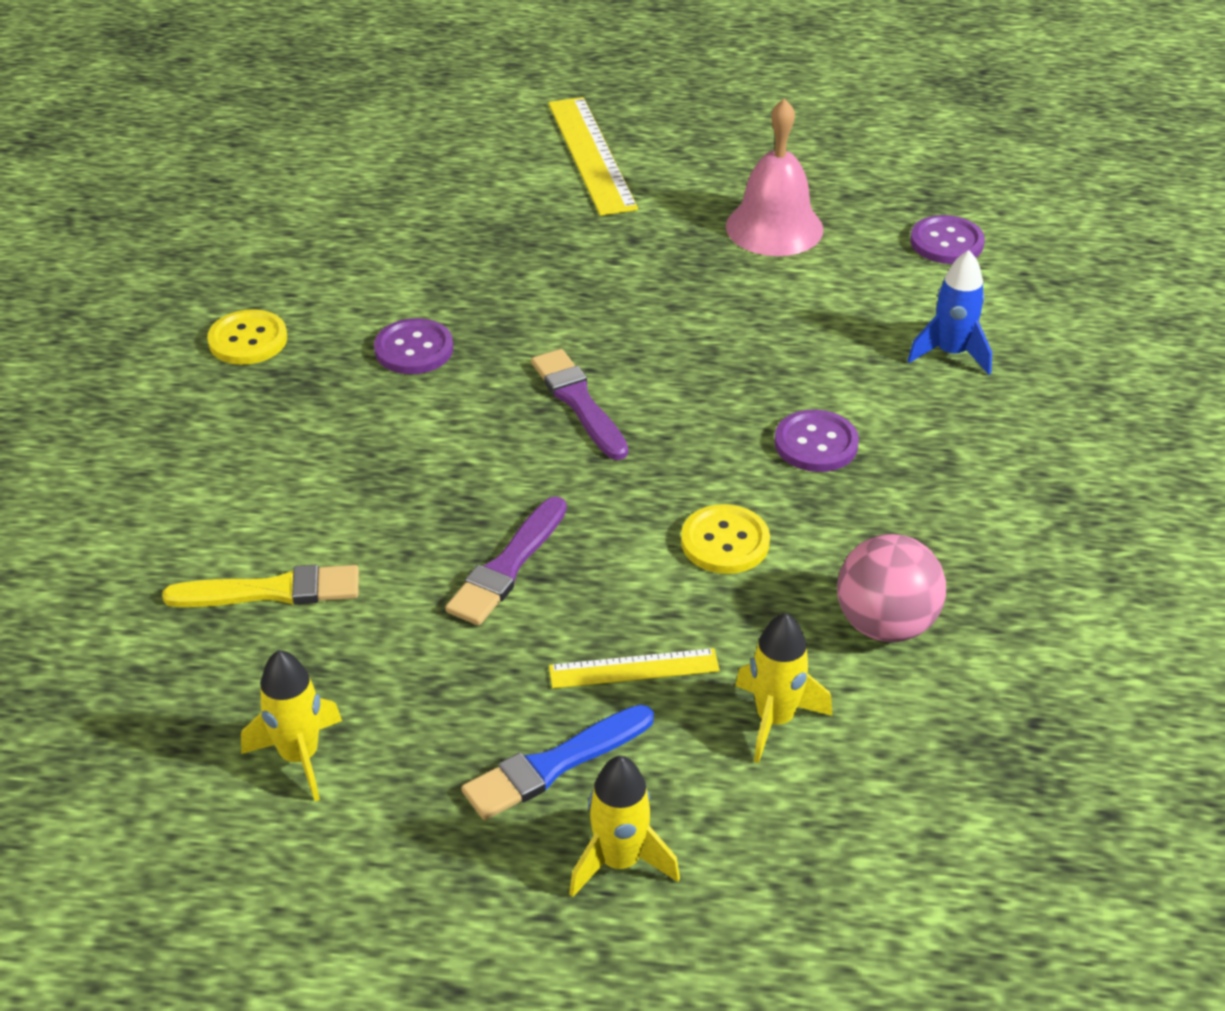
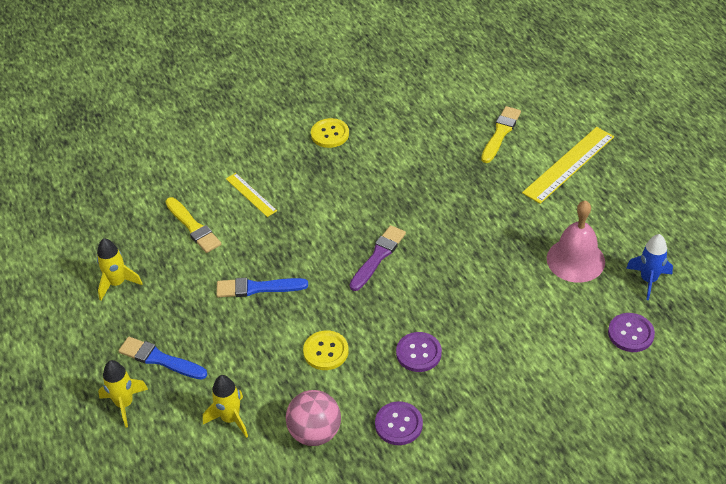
camera: 60 degrees right, 5 degrees up
purple button [374,318,453,374] -> purple button moved to [375,402,423,445]
purple brush [445,496,567,625] -> blue brush [216,278,308,297]
yellow ruler [549,648,720,688] -> yellow ruler moved to [226,173,277,217]
blue rocket [907,250,992,375] -> blue rocket moved to [626,234,673,300]
none -> yellow brush [481,106,521,163]

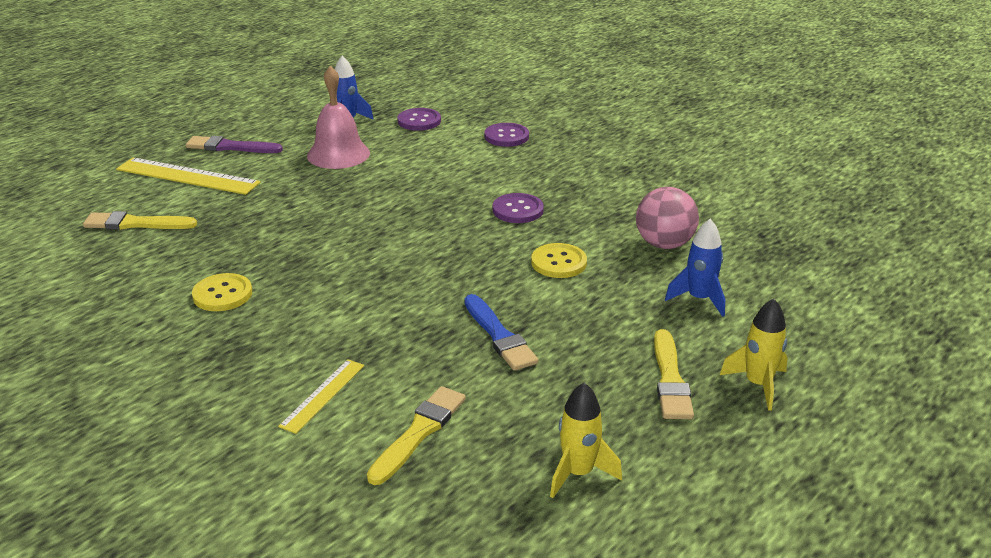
camera: 115 degrees left, 15 degrees down
blue brush [118,337,207,380] -> yellow brush [654,329,694,419]
yellow rocket [203,375,248,438] -> blue rocket [665,219,725,317]
yellow button [311,118,349,148] -> yellow button moved to [192,273,252,311]
purple brush [349,225,406,291] -> purple brush moved to [186,136,283,153]
purple button [375,402,423,445] -> purple button moved to [484,123,529,147]

